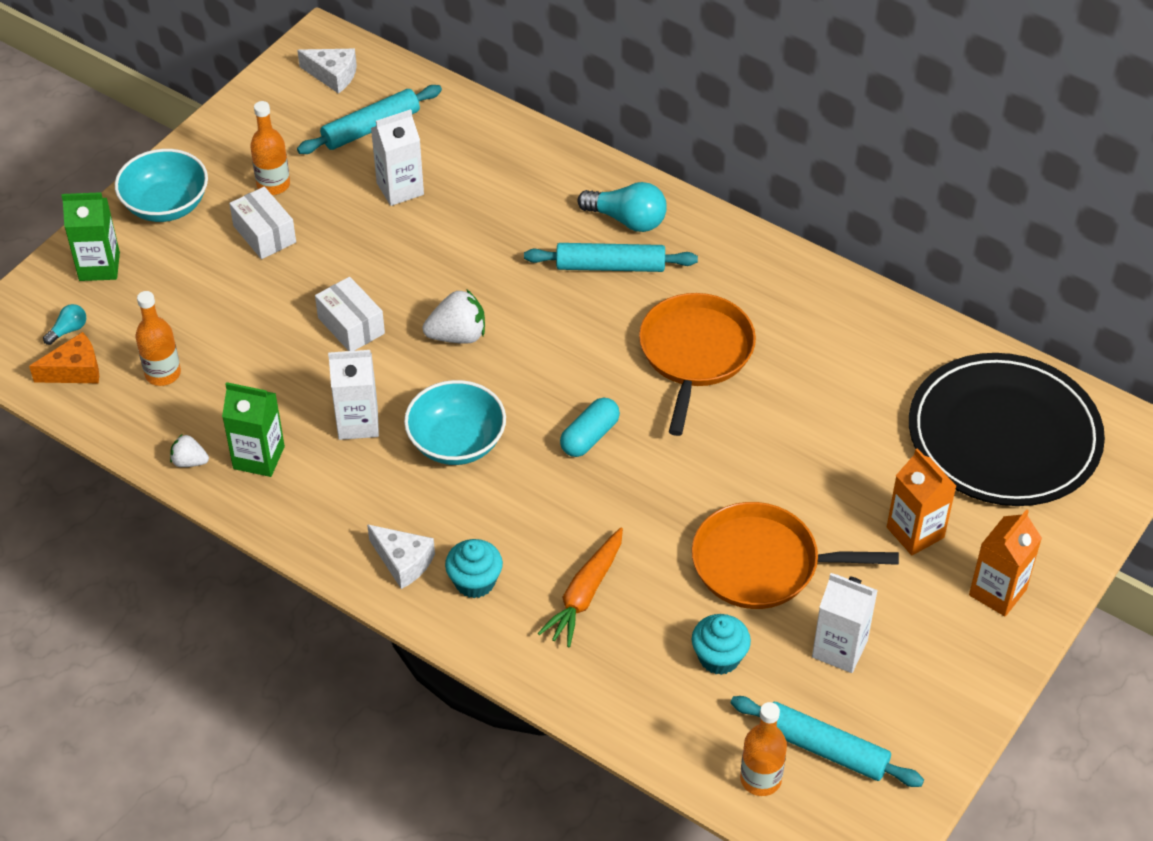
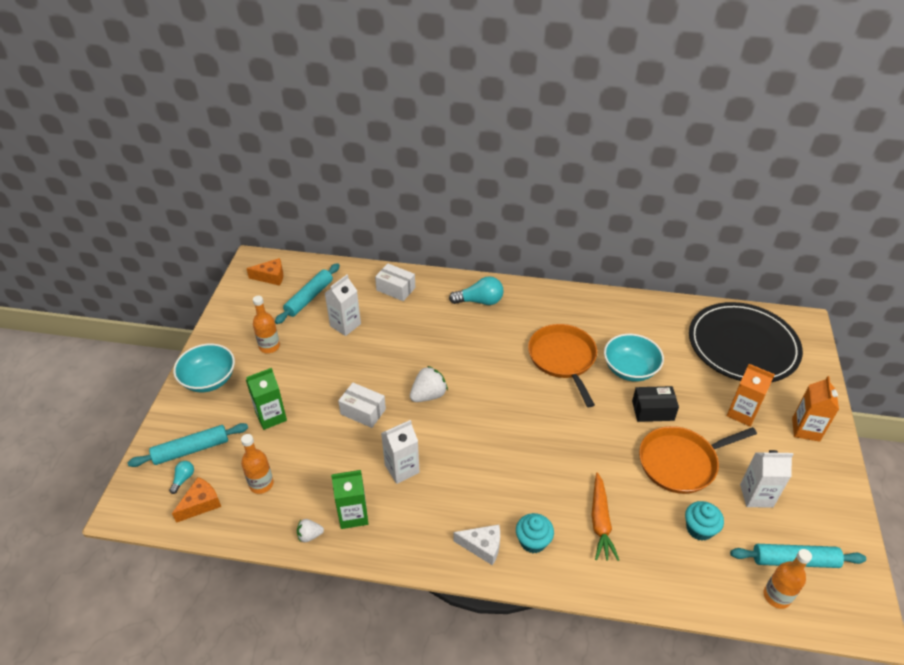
camera: 25 degrees left, 5 degrees down
green carton [61,192,120,281] -> green carton moved to [246,368,287,430]
white box [229,187,296,259] -> white box moved to [375,264,415,301]
white cheese [297,49,357,94] -> orange cheese [246,258,283,286]
turquoise bowl [404,380,506,465] -> turquoise bowl moved to [604,334,664,382]
turquoise rolling pin [524,243,698,272] -> turquoise rolling pin moved to [128,423,248,467]
turquoise capsule [560,398,620,457] -> none
none -> black box [632,386,679,422]

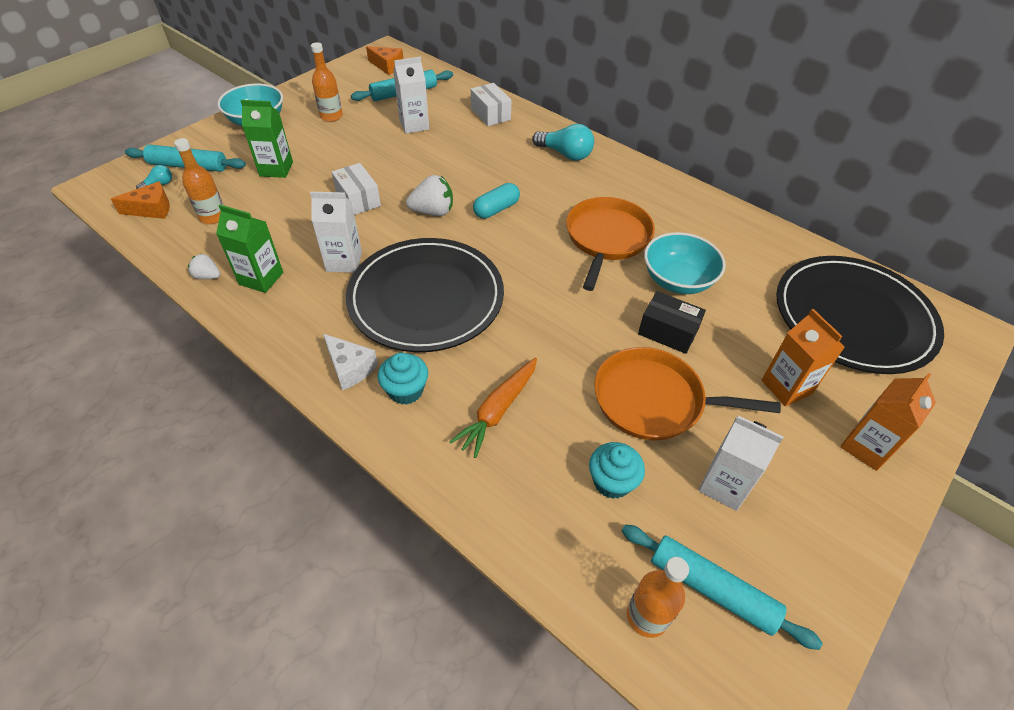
camera: 30 degrees right, 5 degrees up
none -> black plate [346,238,504,352]
none -> turquoise capsule [473,183,520,219]

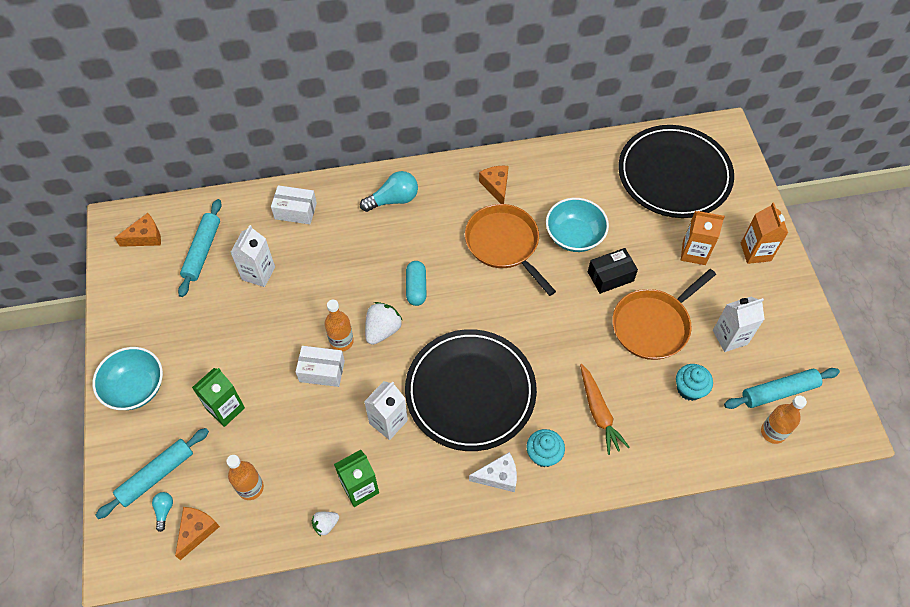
camera: 50 degrees left, 10 degrees up
orange bottle [311,42,343,122] -> orange bottle moved to [325,300,354,351]
none -> orange cheese [479,166,509,204]

